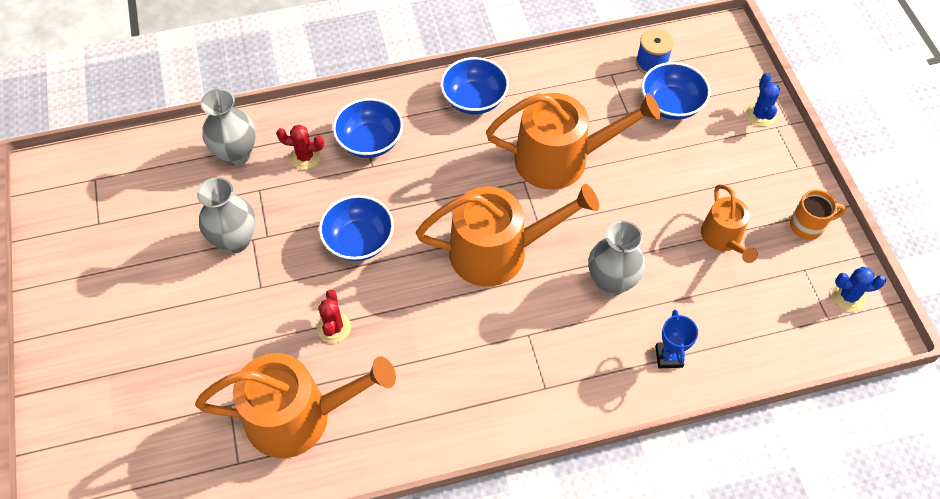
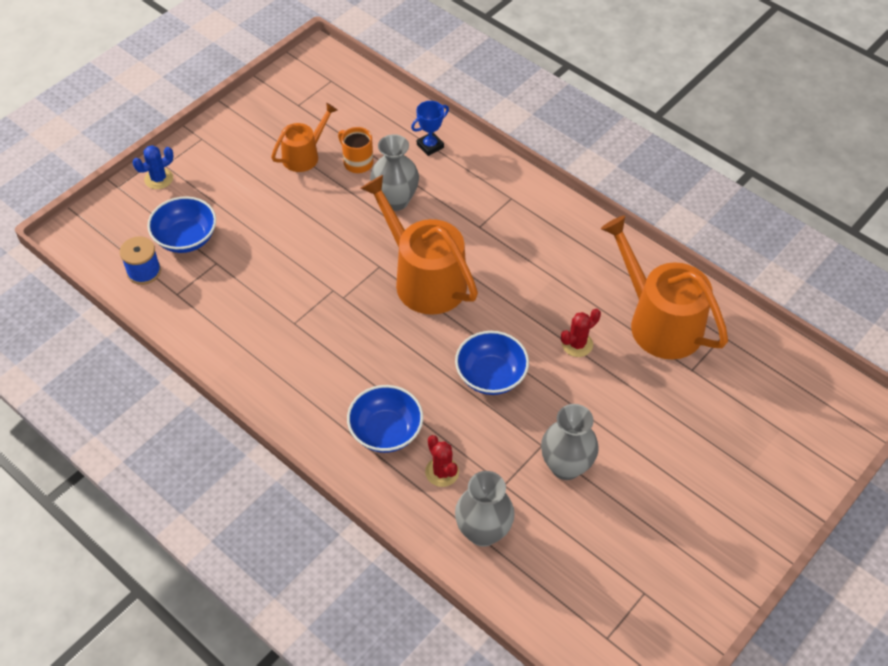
camera: 125 degrees left, 5 degrees down
blue bowl [441,57,509,114] -> none
orange watering can [486,93,661,190] -> none
orange mug [790,190,846,240] -> orange mug moved to [338,127,373,173]
blue cactus [832,267,886,311] -> none

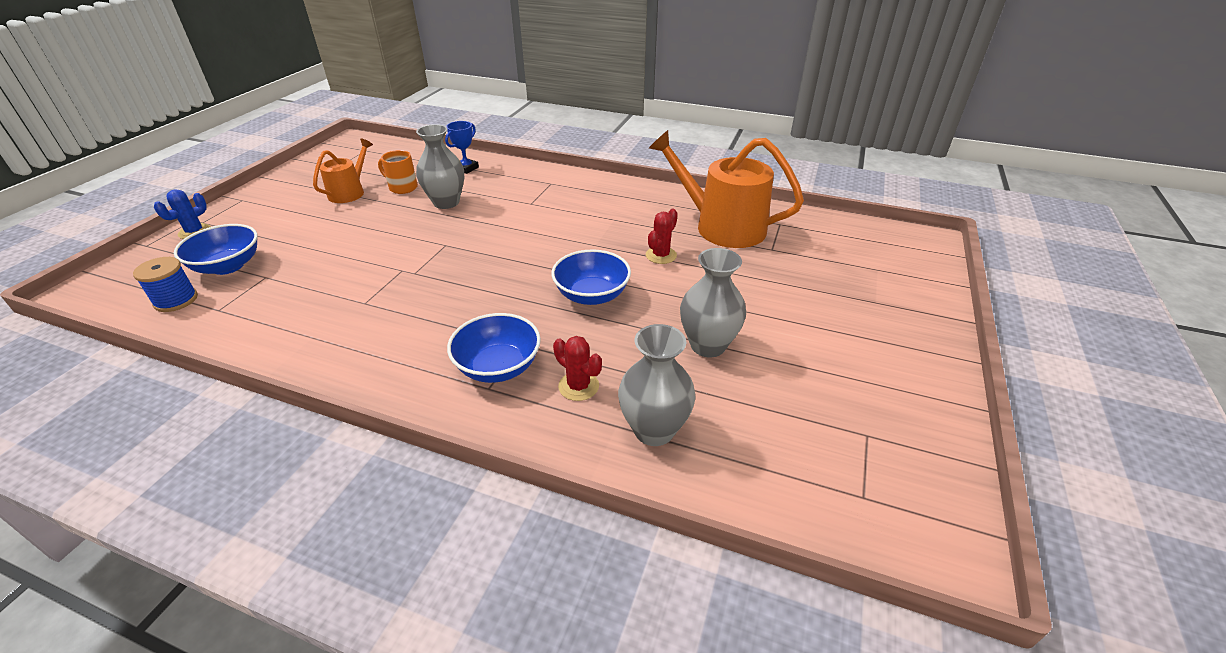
camera: 20 degrees left, 15 degrees down
orange watering can [360,175,478,315] -> none

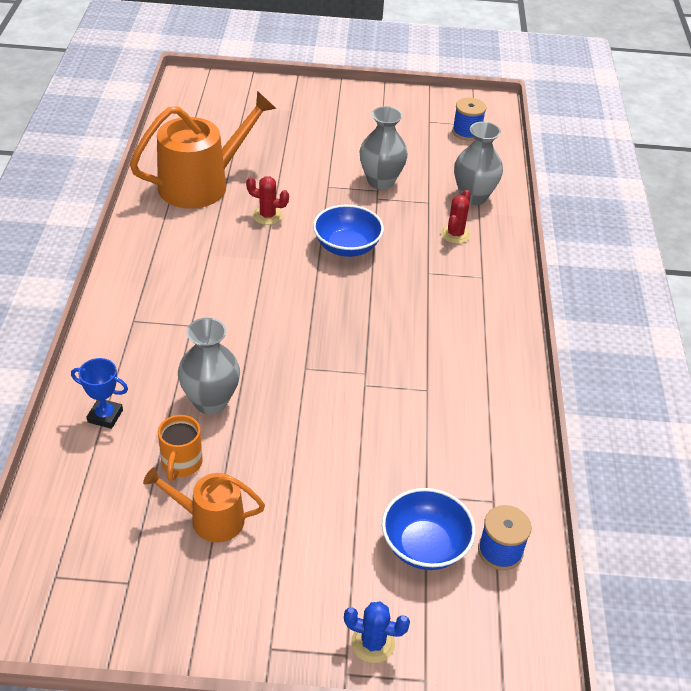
camera: 110 degrees left, 5 degrees up
blue bowl [447,313,541,383] -> none
orange watering can [649,130,804,248] -> orange watering can turned 135 degrees counterclockwise [130,91,276,209]
none -> blue spool [452,98,487,141]

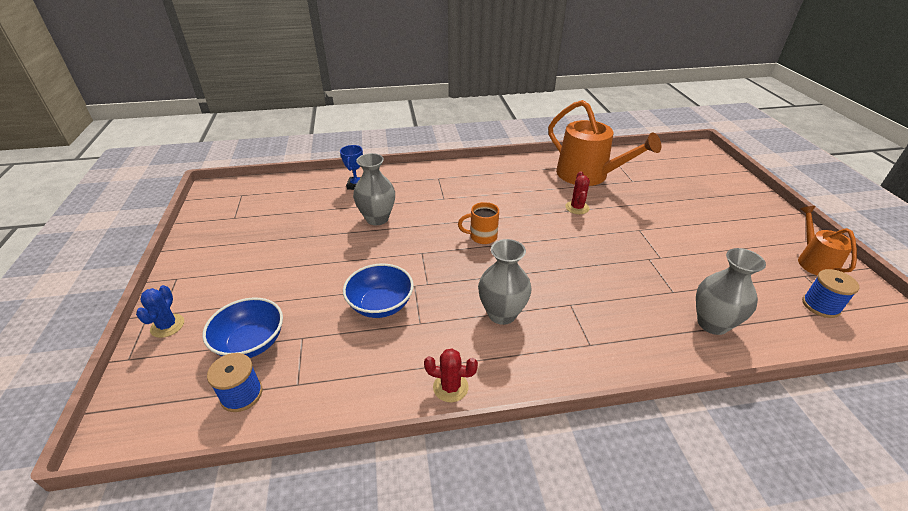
camera: 80 degrees right, 5 degrees down
orange watering can [143,467,265,543] -> orange watering can moved to [798,206,857,275]
orange mug [158,415,203,481] -> orange mug moved to [458,202,499,244]
blue bowl [313,204,384,257] -> blue bowl moved to [343,264,414,318]
grey vase [359,106,408,190] -> grey vase moved to [478,239,532,325]
red cactus [441,190,471,244] -> red cactus moved to [424,348,478,402]

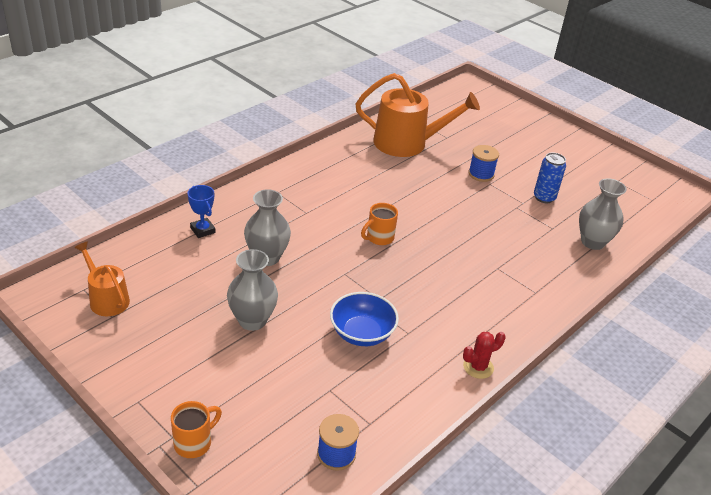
camera: 40 degrees left, 0 degrees up
blue cactus [136,285,184,338] -> orange mug [171,401,222,458]
blue bowl [202,298,283,358] -> none
grey vase [478,239,532,325] -> grey vase moved to [227,249,278,331]
red cactus [565,171,590,214] -> none
orange watering can [798,206,857,275] -> orange watering can moved to [74,241,130,316]
blue spool [802,269,860,318] -> blue spool moved to [468,145,499,182]
none -> blue can [534,153,566,203]

